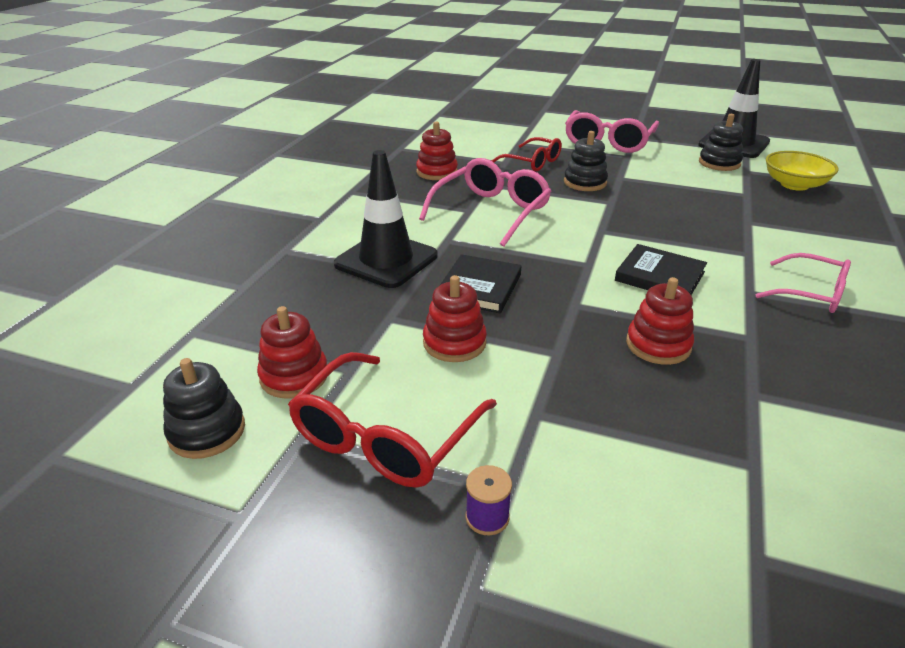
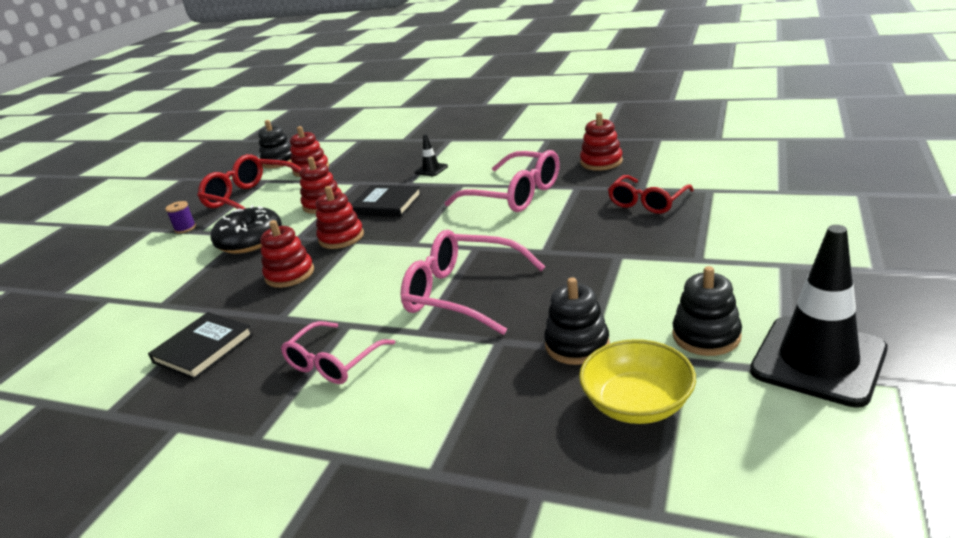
camera: 95 degrees right, 5 degrees down
black traffic cone [334,150,437,288] -> black traffic cone [415,135,448,176], size x0.44
black stacking toy [564,131,608,191] -> black stacking toy moved to [544,277,610,365]
pink glasses [565,110,659,153] -> pink glasses moved to [401,230,545,335]
black book [615,244,707,295] -> black book moved to [148,312,253,380]
none -> black donut [210,205,282,254]
none -> red stacking toy [316,186,364,249]

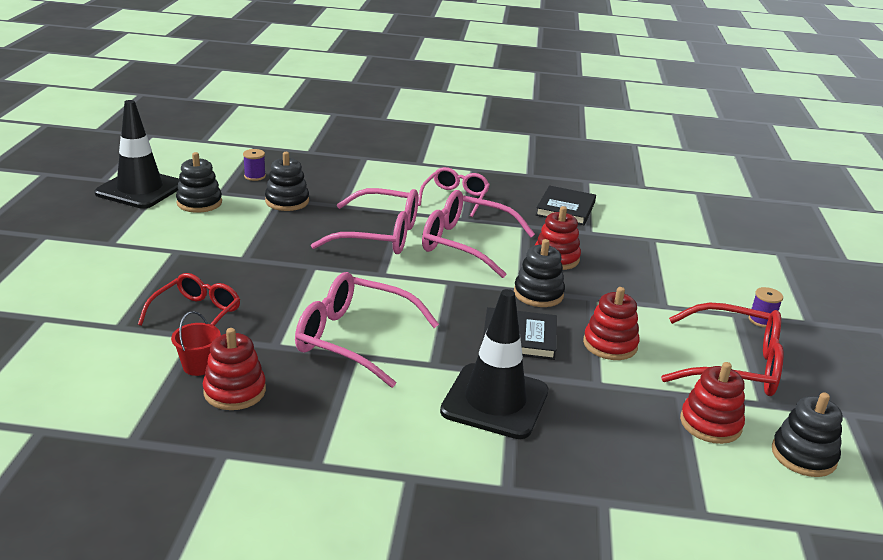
camera: 160 degrees right, 0 degrees up
black donut [210,205,282,254] -> none
red stacking toy [316,186,364,249] -> black stacking toy [514,239,565,307]
black traffic cone [415,135,448,176] -> black traffic cone [440,289,548,439], size x2.27
yellow bowl [579,339,696,424] -> purple spool [243,149,266,181]
none -> red bucket [171,311,221,376]
none -> pink glasses [422,190,535,278]

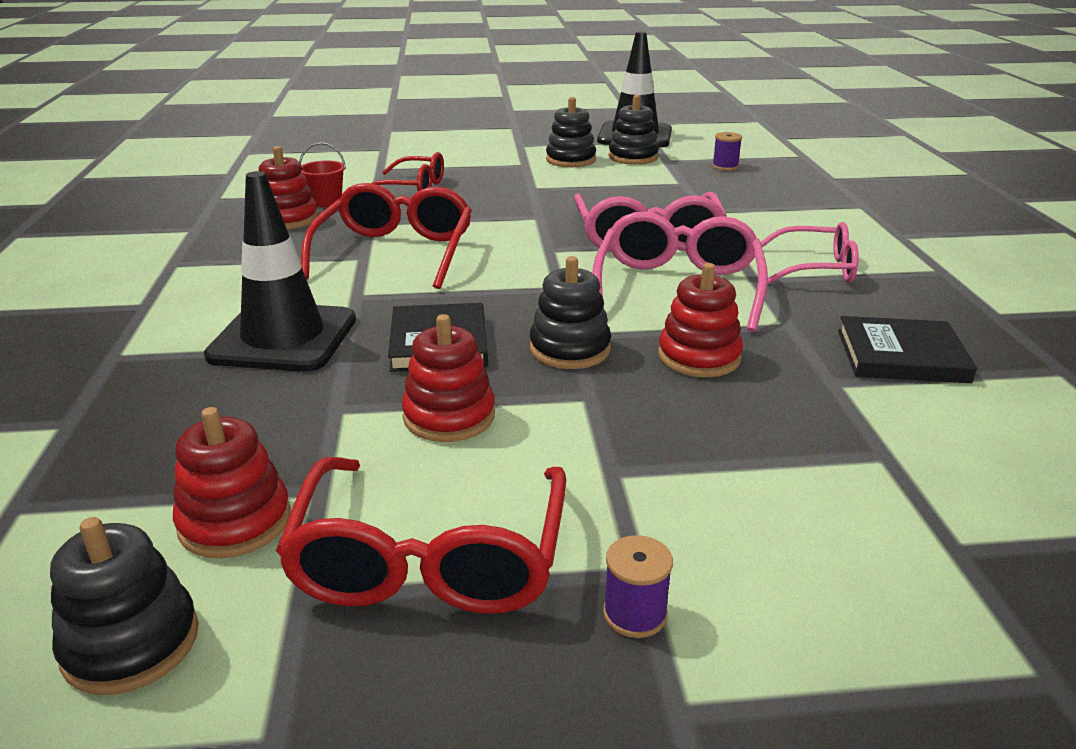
camera: 80 degrees right, 0 degrees up
black stacking toy [265,152,309,211] -> black stacking toy moved to [546,97,596,167]
pink glasses [295,272,439,388] -> red glasses [301,183,472,289]

